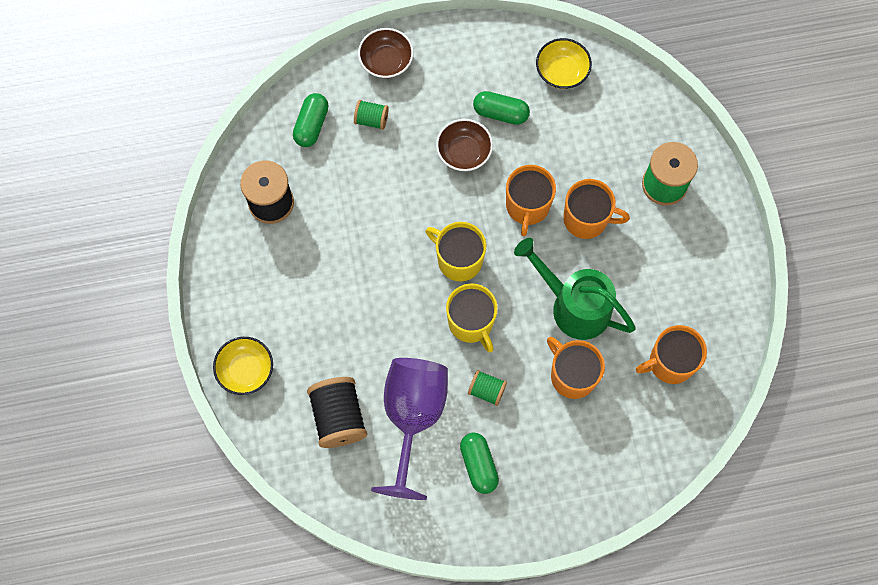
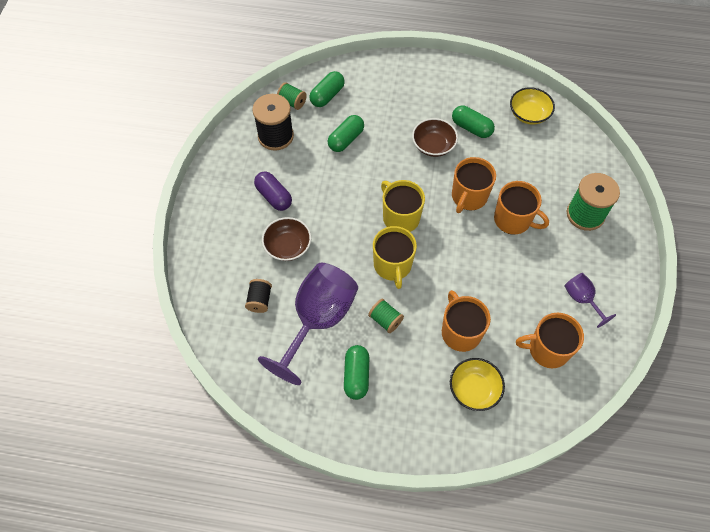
camera: 20 degrees right, 10 degrees down
yellow bowl [213,337,273,395] -> yellow bowl moved to [450,358,505,411]
black spool [307,377,367,448] -> black spool [245,279,272,313], size x0.55
green spool [354,100,389,130] -> green spool moved to [277,82,307,110]
brown bowl [358,28,414,78] -> brown bowl moved to [262,217,311,261]
green watering can [514,238,636,340] -> none
none -> purple capsule [254,172,292,211]
none -> green capsule [328,115,364,152]
none -> purple goblet [565,273,616,328]

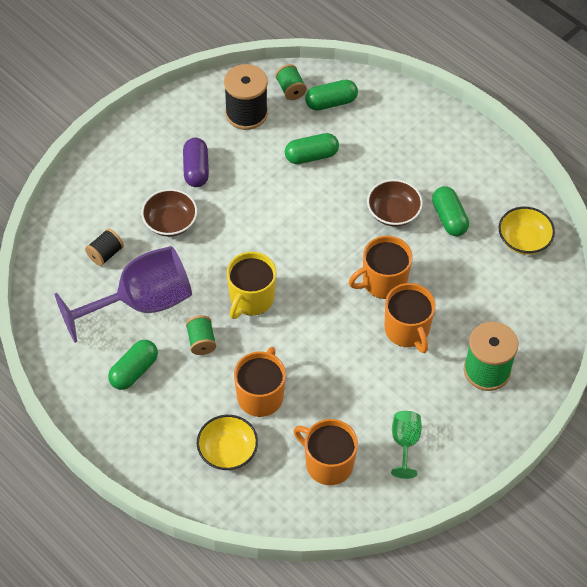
camera: 35 degrees right, 5 degrees down
yellow mug [381,180,425,232] -> none
purple goblet [565,273,616,328] -> green goblet [391,411,422,479]

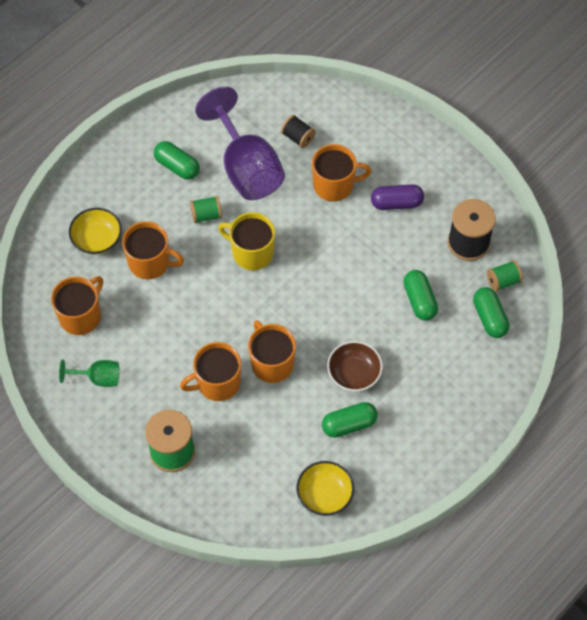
camera: 90 degrees right, 5 degrees up
brown bowl [141,189,197,237] -> orange mug [312,144,372,202]

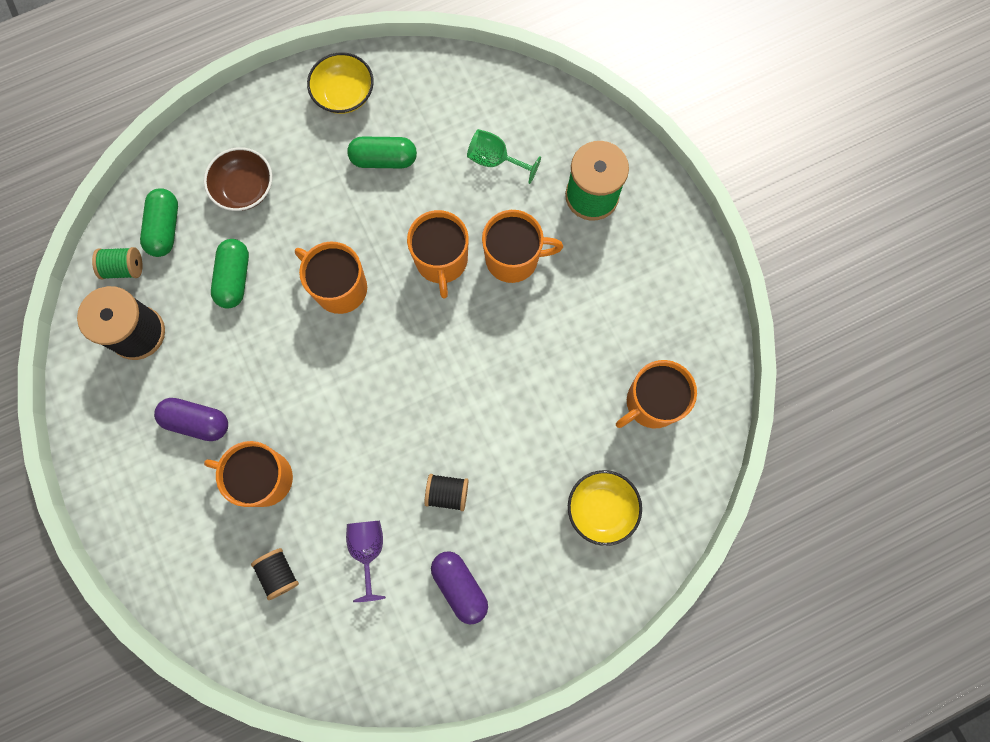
camera: 160 degrees left, 15 degrees up
green goblet [59,360,120,387] -> green goblet moved to [467,129,541,184]
orange mug [122,221,184,280] -> orange mug moved to [295,241,367,314]
green capsule [154,141,200,180] -> purple capsule [431,551,488,624]
green spool [190,196,222,223] -> black spool [425,474,468,511]
purple goblet [195,87,285,200] -> purple goblet [346,521,386,602], size x0.47
yellow mug [218,212,275,270] -> none
yellow bowl [297,461,354,516] -> yellow bowl moved to [307,52,374,114]
brown bowl [327,341,383,391] -> brown bowl moved to [204,147,272,211]

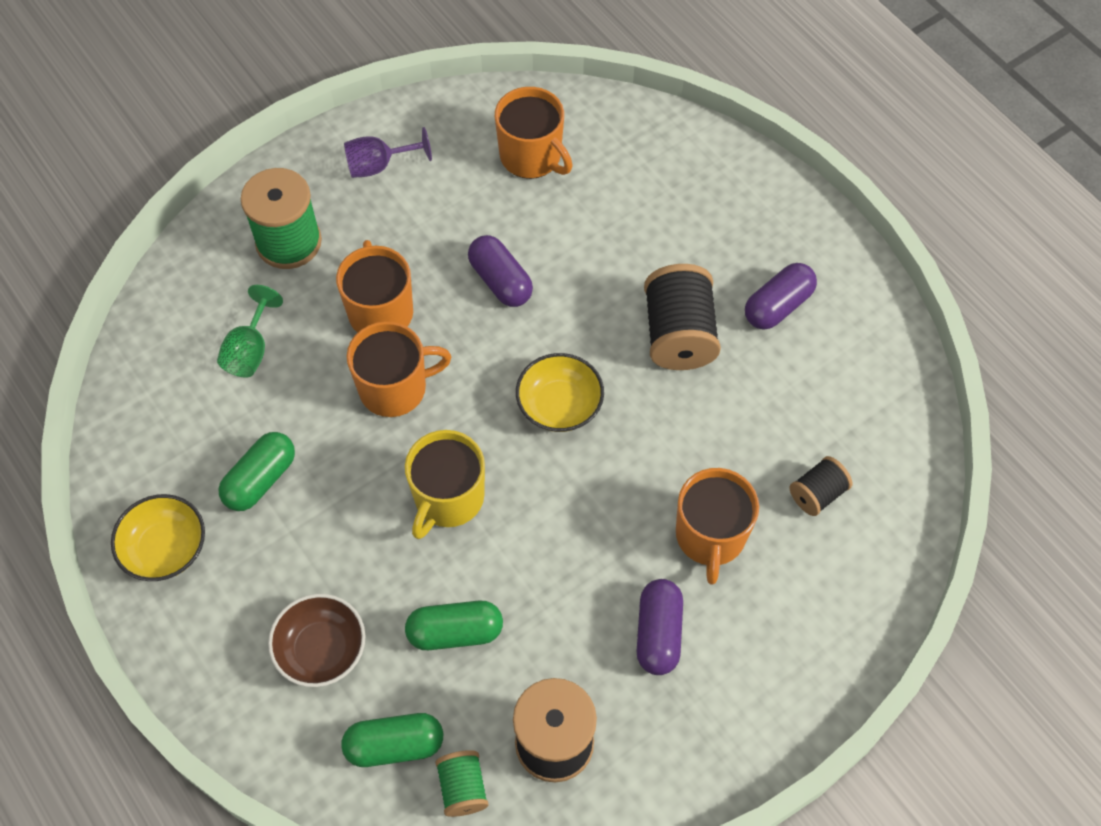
camera: 100 degrees left, 15 degrees down
orange mug [295,241,367,314] -> yellow mug [405,430,485,539]
purple goblet [346,521,386,602] -> purple goblet moved to [344,127,432,178]
green capsule [347,137,417,168] -> green capsule turned 45 degrees clockwise [218,432,295,511]
black spool [425,474,468,511] -> black spool [644,264,721,370], size x1.82
yellow bowl [568,470,642,546] -> yellow bowl moved to [516,353,604,432]
none -> purple capsule [468,235,533,307]

